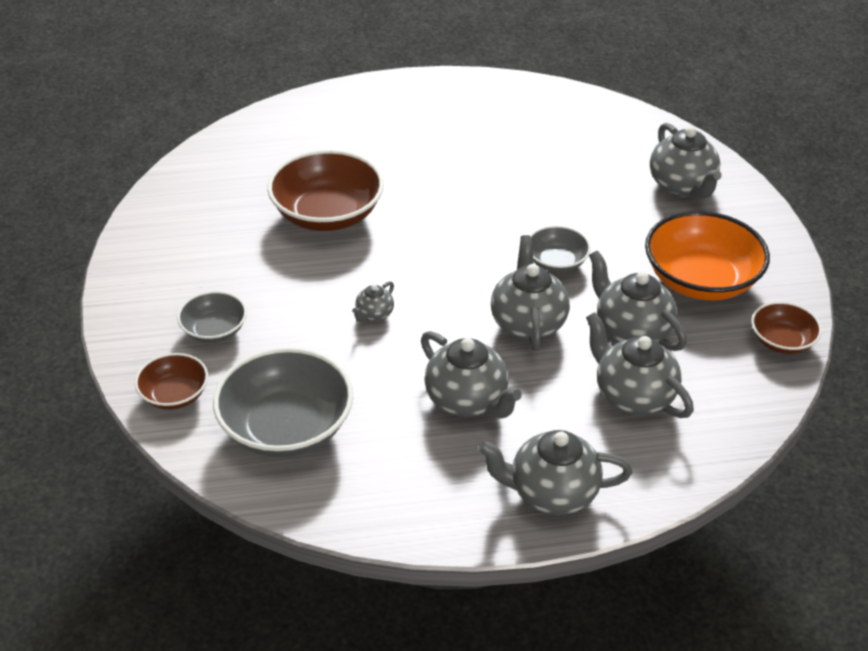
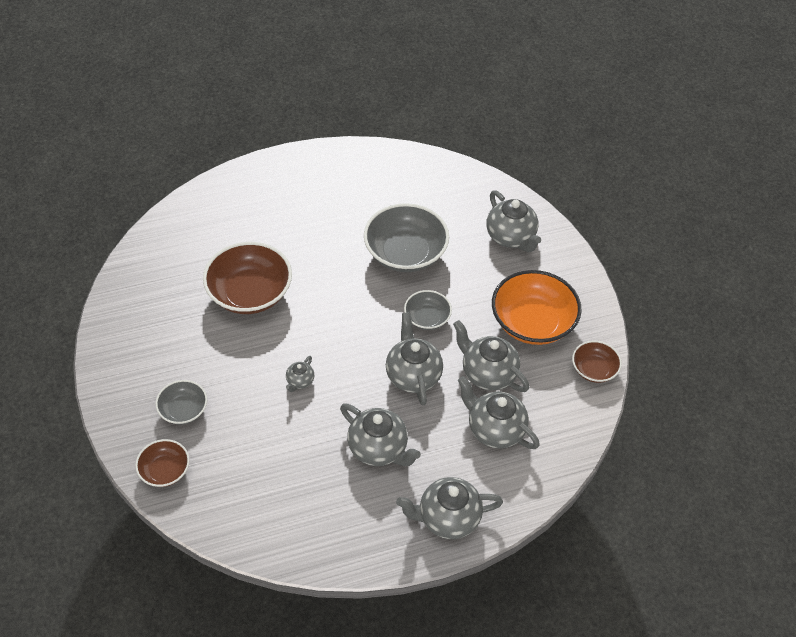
camera: 10 degrees left, 10 degrees up
grey bowl [213,348,353,457] -> grey bowl moved to [364,203,449,272]

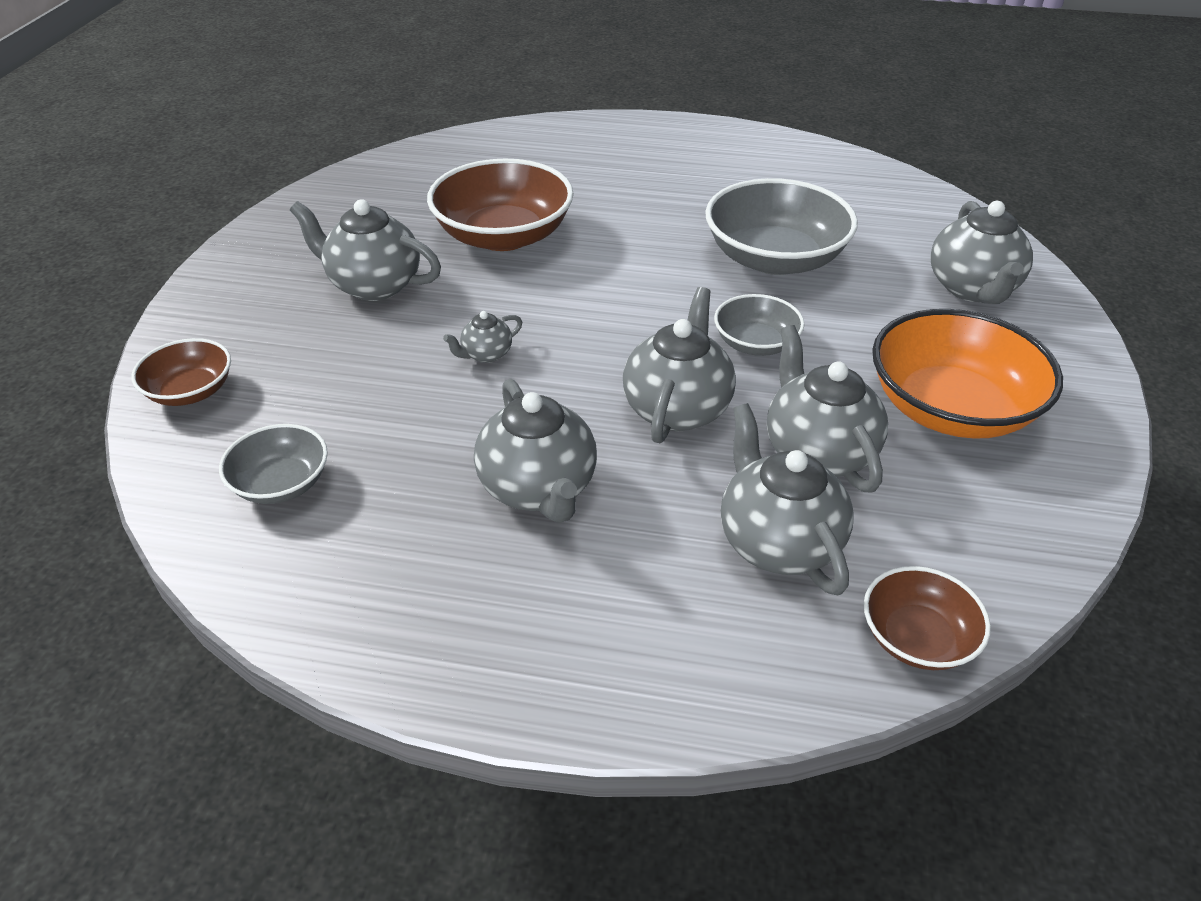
camera: 30 degrees right, 10 degrees down
grey bowl [156,380,207,425] -> grey bowl moved to [219,424,328,504]
grey teapot [396,477,503,539] -> grey teapot moved to [290,199,441,301]
brown bowl [572,341,622,383] -> brown bowl moved to [864,566,991,670]

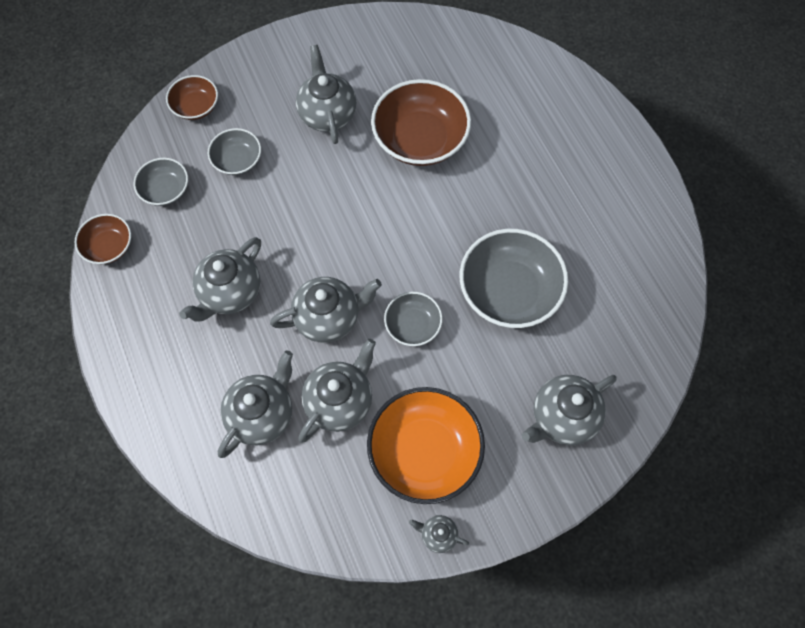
camera: 55 degrees right, 25 degrees up
grey teapot [443,311,522,363] -> grey teapot moved to [409,515,469,553]
brown bowl [864,566,991,670] -> brown bowl moved to [75,214,131,264]
none -> grey bowl [208,128,261,175]

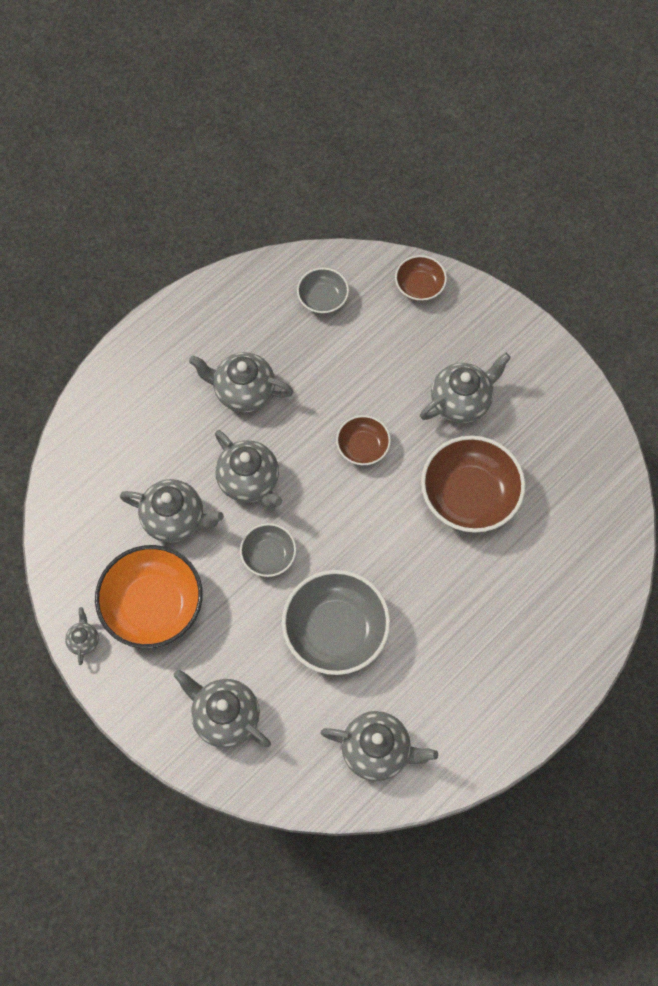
camera: 70 degrees right, 0 degrees up
brown bowl [75,214,131,264] -> brown bowl moved to [336,415,391,465]
grey bowl [208,128,261,175] -> none
grey teapot [218,350,293,458] -> grey teapot moved to [321,711,438,781]

